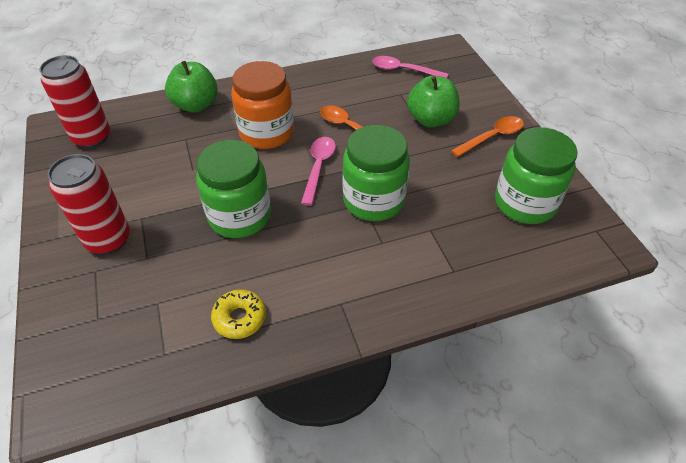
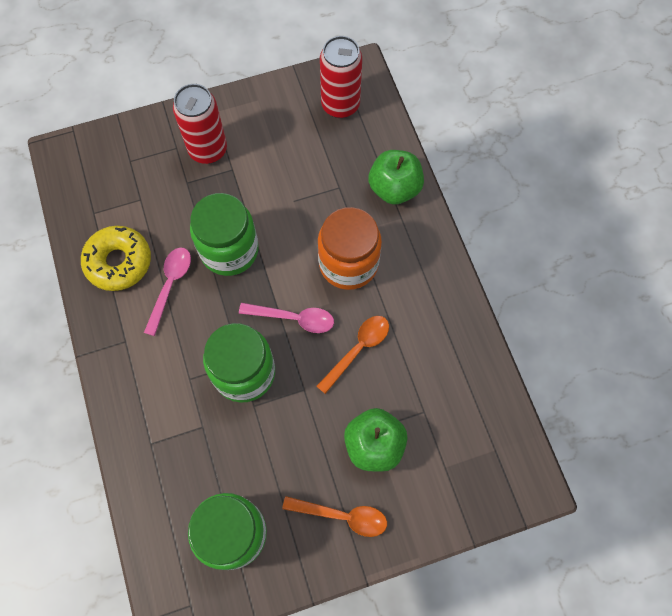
camera: 90 degrees right, 20 degrees up
yellow donut [211,289,266,339] -> yellow donut [81,226,151,291], size x1.55
pink spoon [372,56,448,78] -> pink spoon moved to [144,248,191,336]
orange spoon [451,116,524,157] -> orange spoon turned 45 degrees counterclockwise [282,496,387,537]

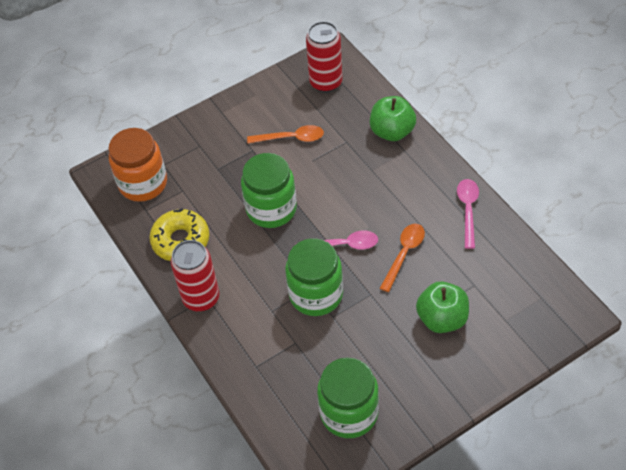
camera: 10 degrees left, 15 degrees down
pink spoon [144,248,191,336] -> pink spoon moved to [457,179,479,249]
red can [173,84,227,164] -> red can moved to [171,240,220,311]
orange spoon [282,496,387,537] -> orange spoon moved to [247,125,324,143]
orange jar [318,207,382,290] -> orange jar moved to [108,128,167,202]

